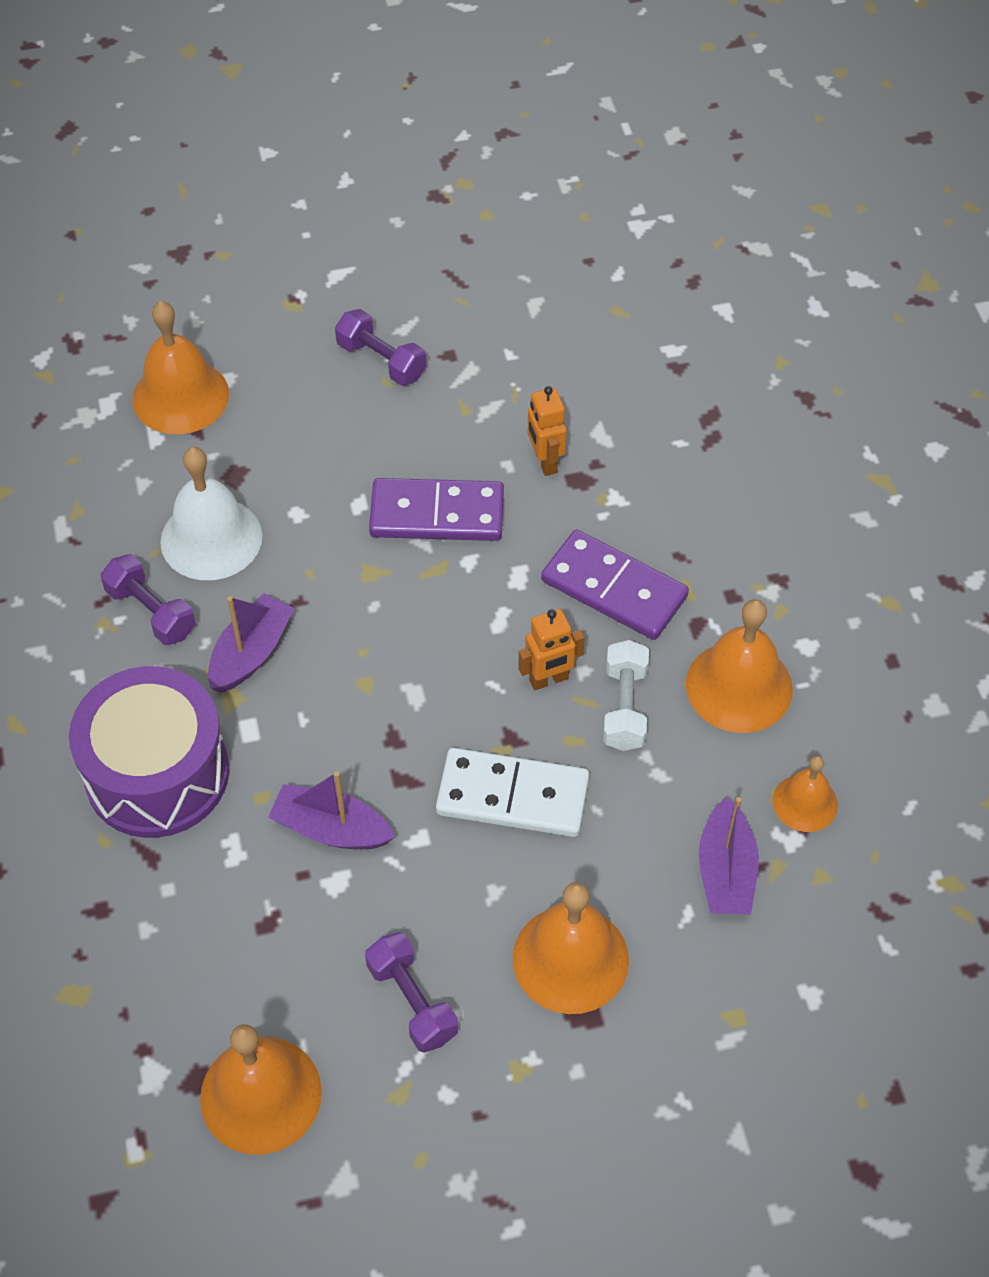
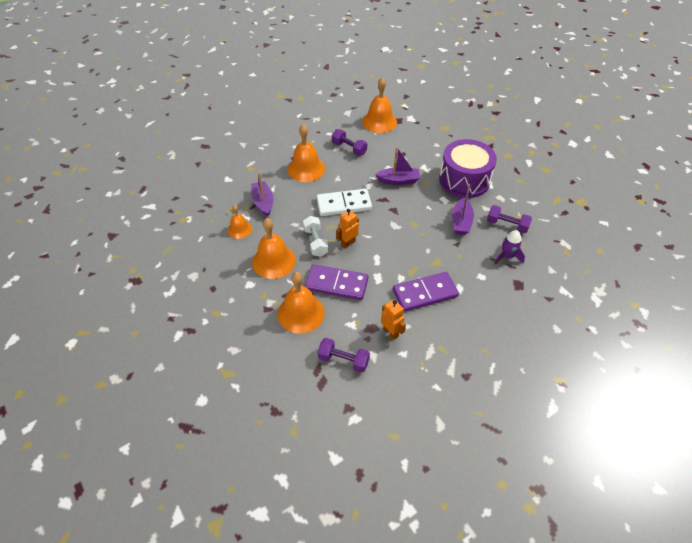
camera: 160 degrees right, 5 degrees down
orange bell [132,301,229,434] -> orange bell moved to [278,272,325,334]
white bell [160,447,262,580] -> purple rocket [494,230,525,264]
purple dumbbell [335,309,426,385] -> purple dumbbell moved to [318,338,370,372]

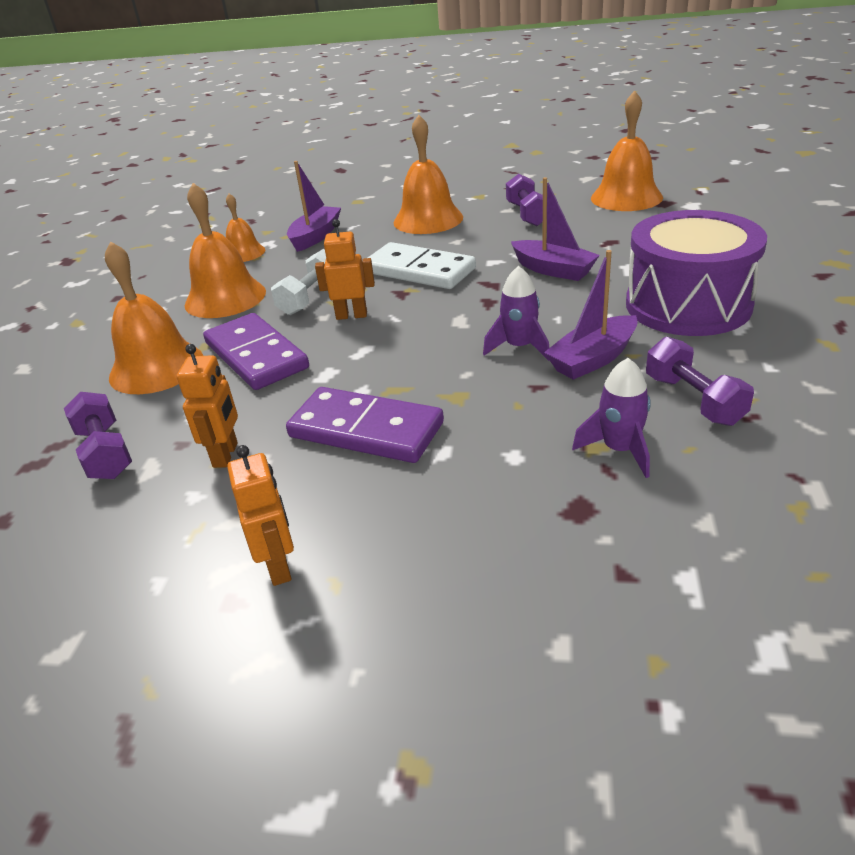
camera: 45 degrees right, 15 degrees down
none -> orange robot [227,445,294,586]
none -> purple rocket [483,266,549,361]

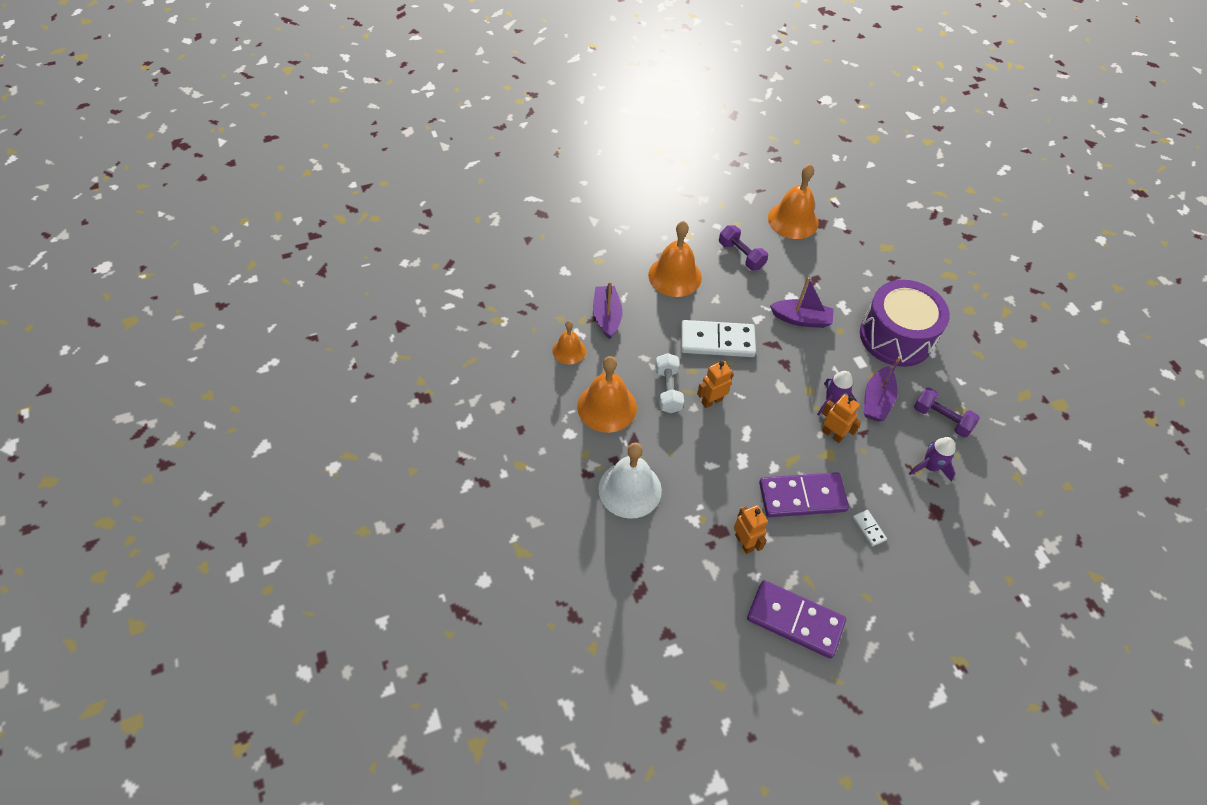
camera: 35 degrees left, 20 degrees up
purple dumbbell [64,392,132,479] -> none
orange bell [105,241,203,394] -> white bell [598,442,662,519]
purple domino [203,313,309,390] -> purple domino moved to [747,580,846,659]
orange robot [227,445,294,586] -> orange robot moved to [822,394,862,443]
none -> white domino [853,510,887,547]

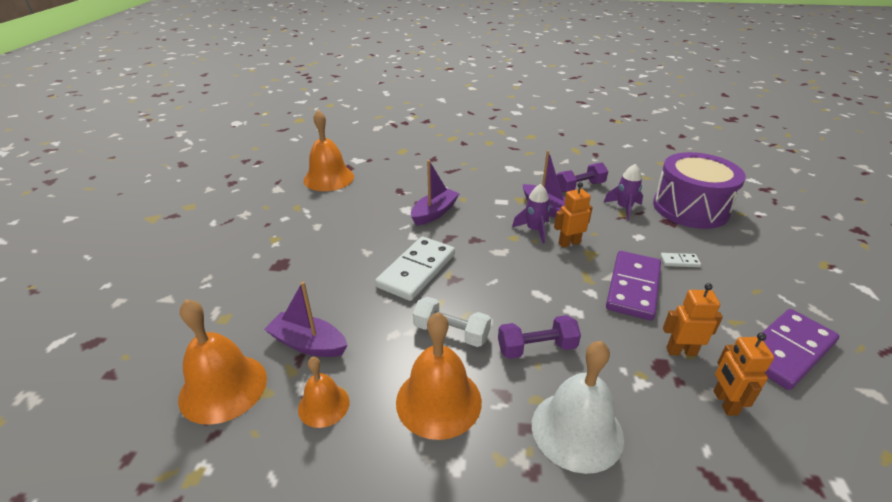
camera: 60 degrees left, 20 degrees down
orange bell [648,221,702,297] -> orange bell moved to [178,299,267,425]
orange robot [697,361,734,408] -> orange robot moved to [714,333,774,416]
purple dumbbell [719,225,768,270] -> purple dumbbell moved to [498,315,581,359]
purple drum [860,280,950,367] -> purple drum moved to [653,152,746,229]

